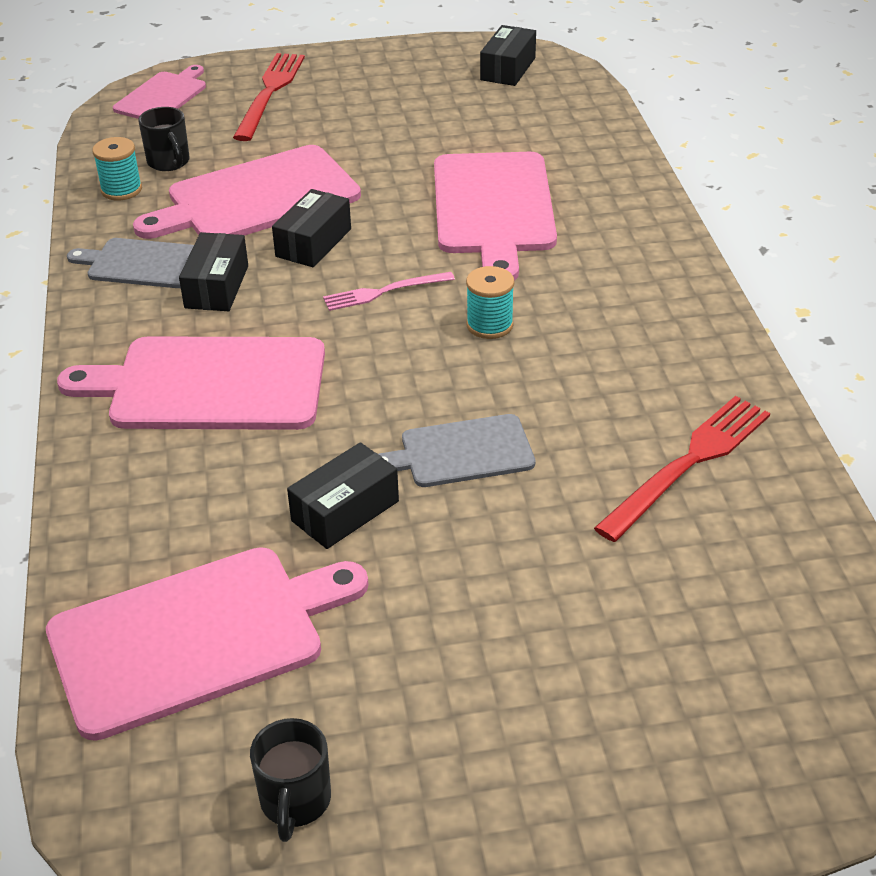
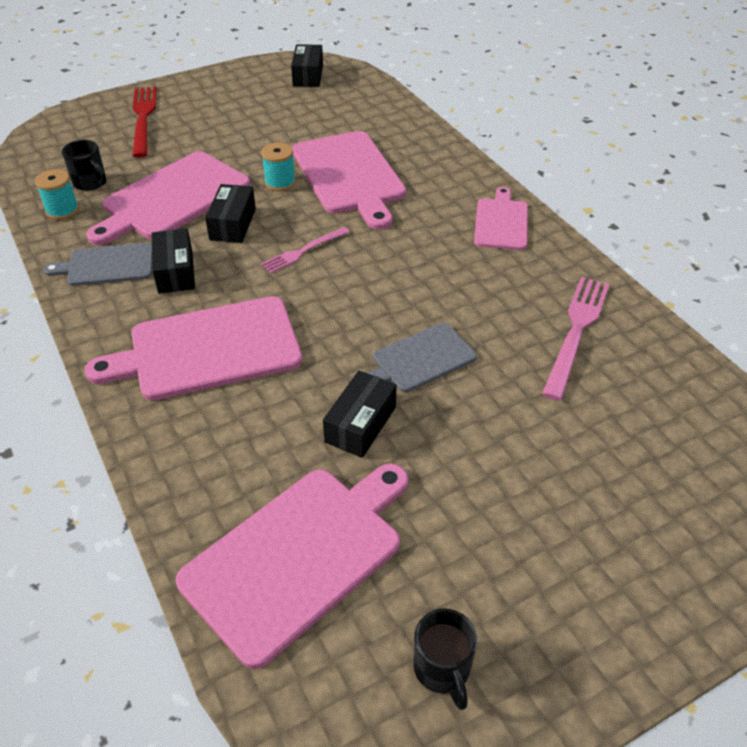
camera: 20 degrees left, 5 degrees up
pink cutting board [113,65,206,119] -> pink cutting board moved to [474,187,528,250]
turquoise spool [466,266,514,339] -> turquoise spool moved to [261,142,296,191]
red fork [594,396,770,542] -> pink fork [542,277,610,401]

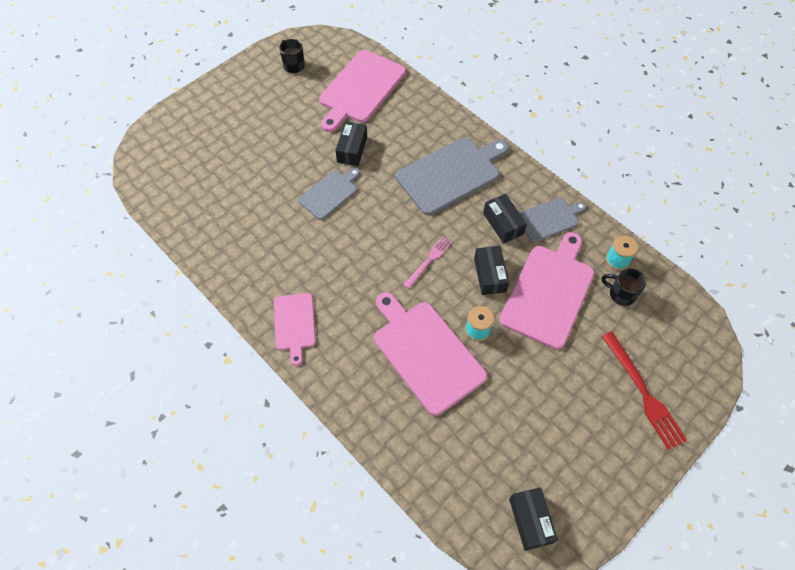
camera: 165 degrees right, 15 degrees up
pink cutting board [84,296,303,400] -> grey cutting board [396,137,509,215]
pink fork [542,277,610,401] -> none

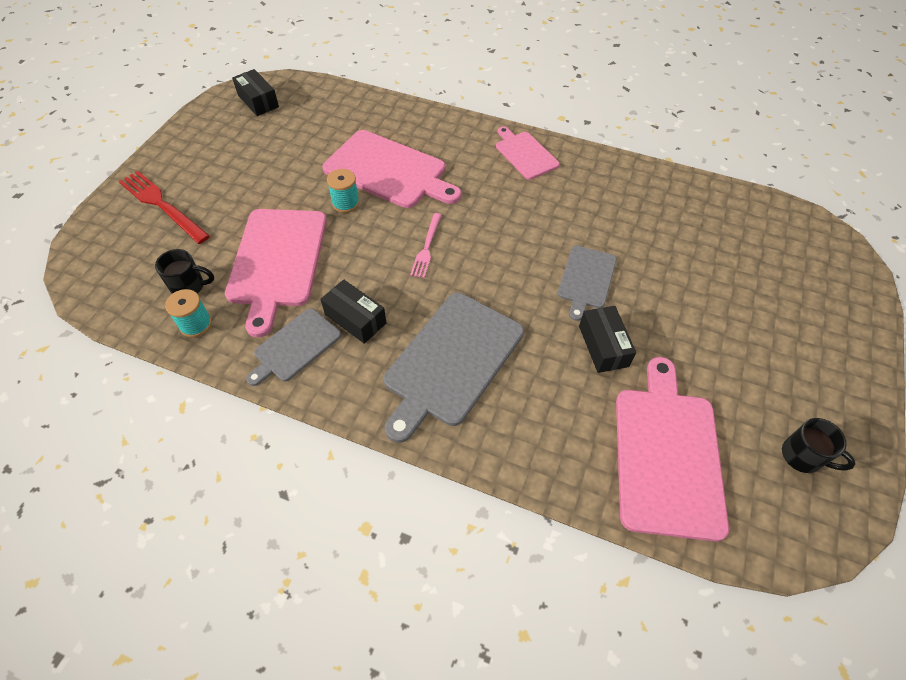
camera: 155 degrees right, 5 degrees down
black box [474,246,509,295] -> none

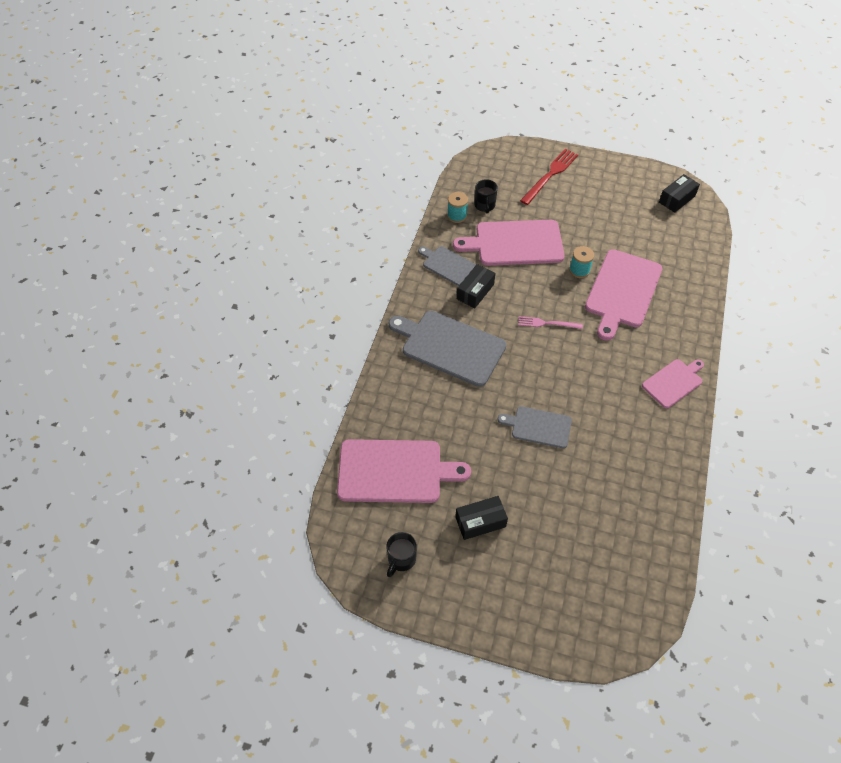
camera: 85 degrees right, 0 degrees up
black box [579,306,636,373] -> black box moved to [455,496,508,540]

